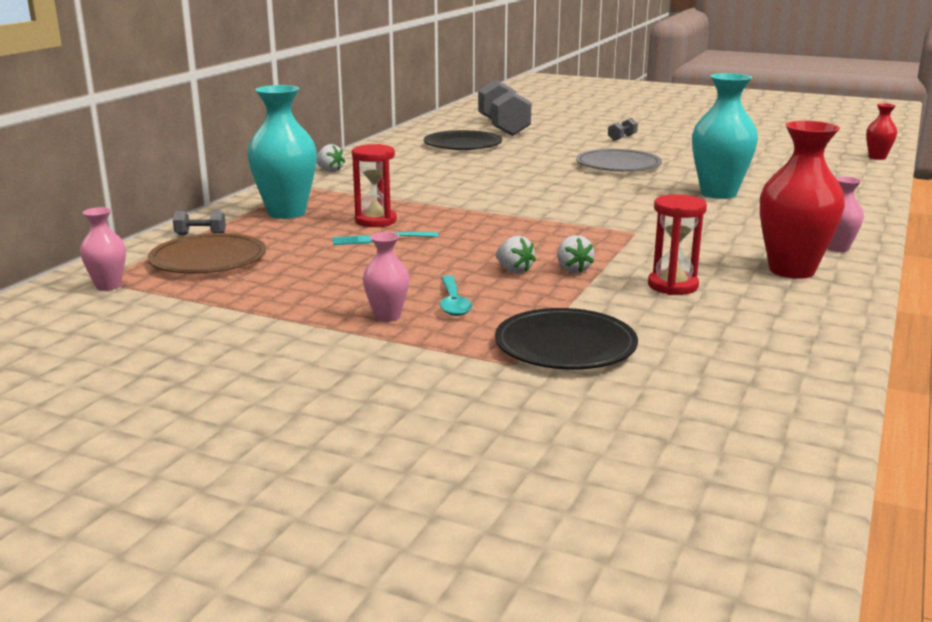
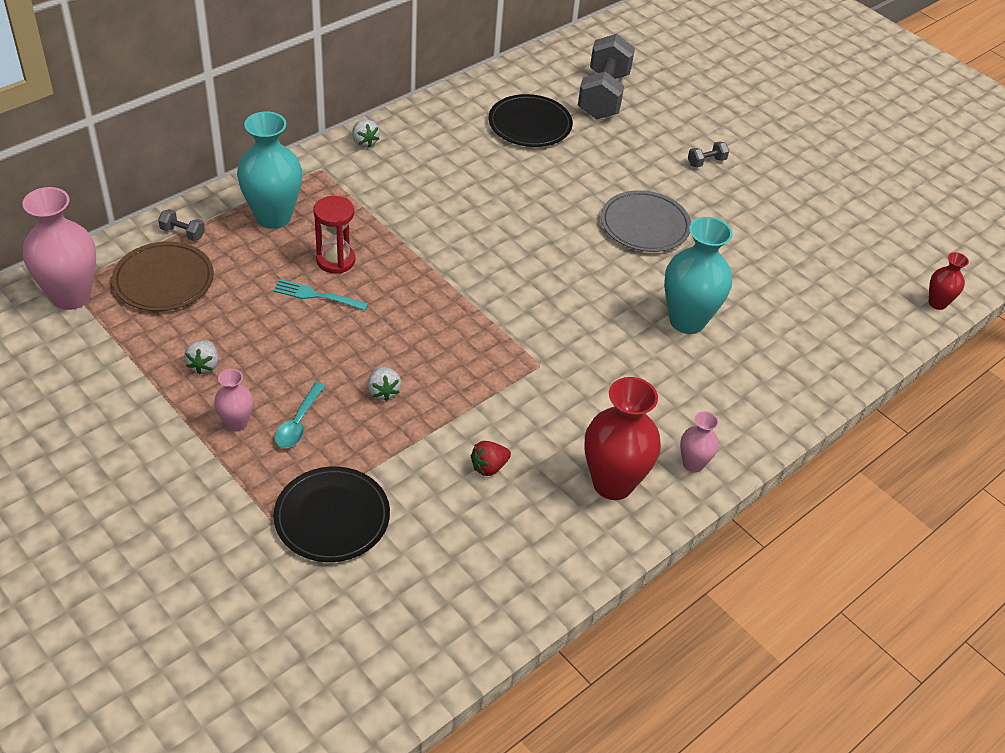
camera: 20 degrees right, 25 degrees up
pink vase [80,207,126,291] -> pink vase [23,187,96,310], size x1.93
white strawberry [557,235,594,273] -> white strawberry moved to [184,340,219,374]
red hourglass [648,194,707,295] -> red strawberry [471,441,511,476]

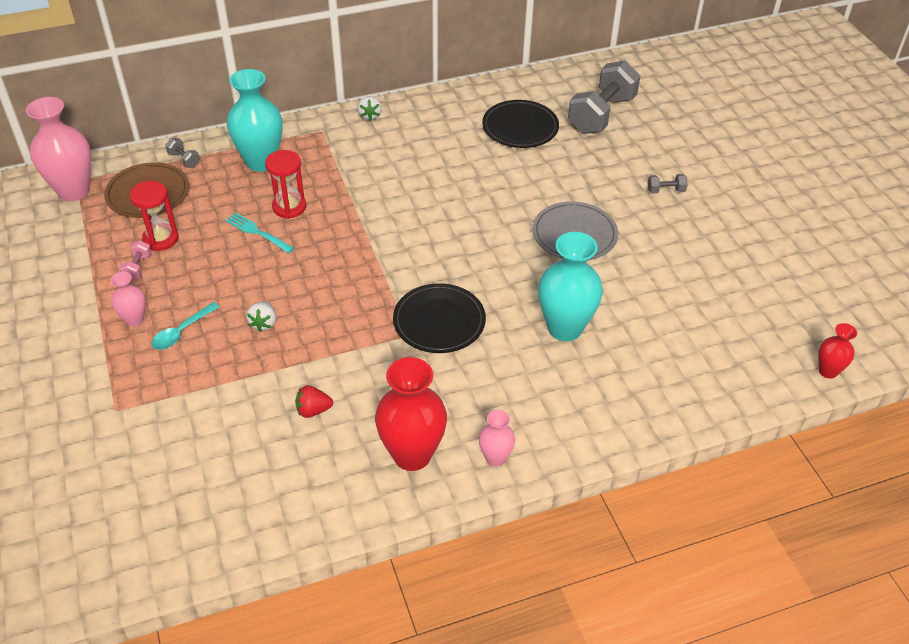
camera: 25 degrees right, 0 degrees up
white strawberry [184,340,219,374] -> pink dumbbell [120,240,152,281]
black plate [274,467,390,562] -> black plate moved to [393,283,486,353]
none -> red hourglass [130,181,178,251]

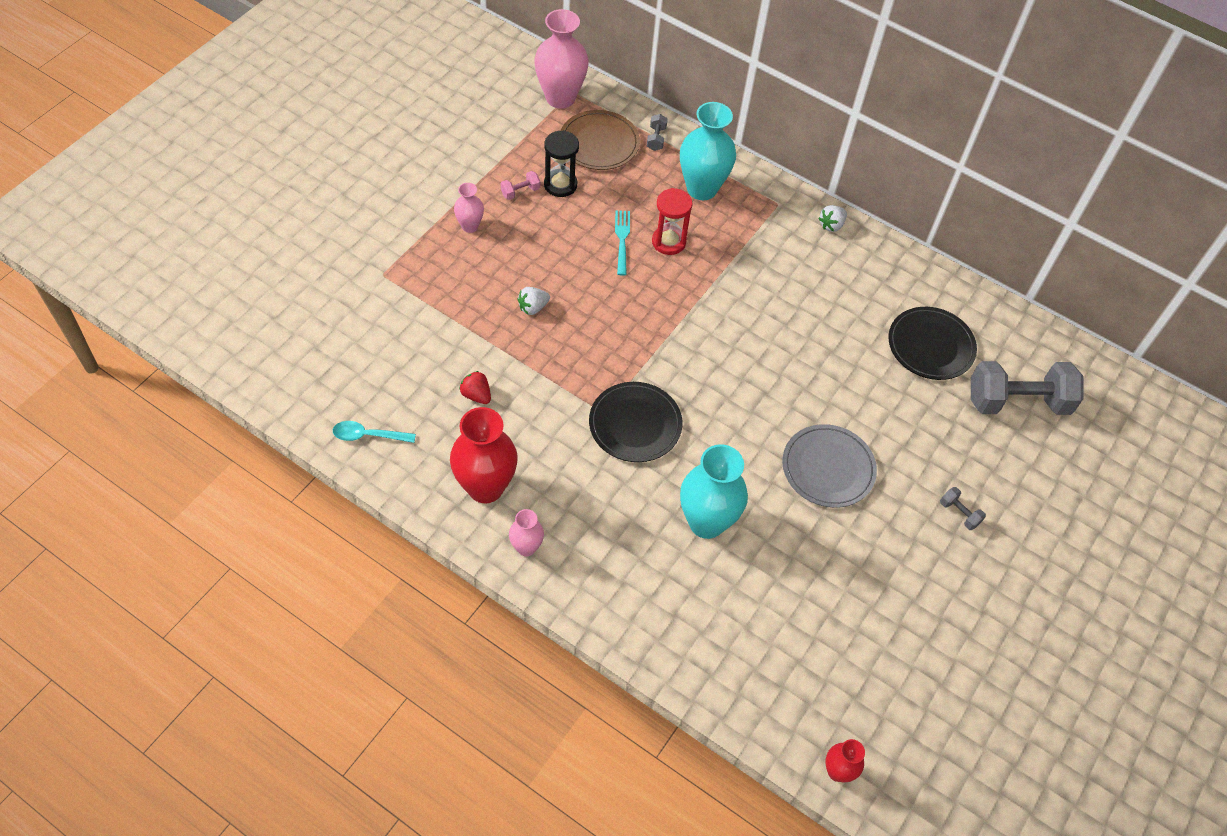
camera: 50 degrees right, 10 degrees up
red hourglass [130,181,178,251] -> black hourglass [544,130,579,197]
turquoise spoon [151,302,219,350] -> turquoise spoon moved to [333,421,416,443]

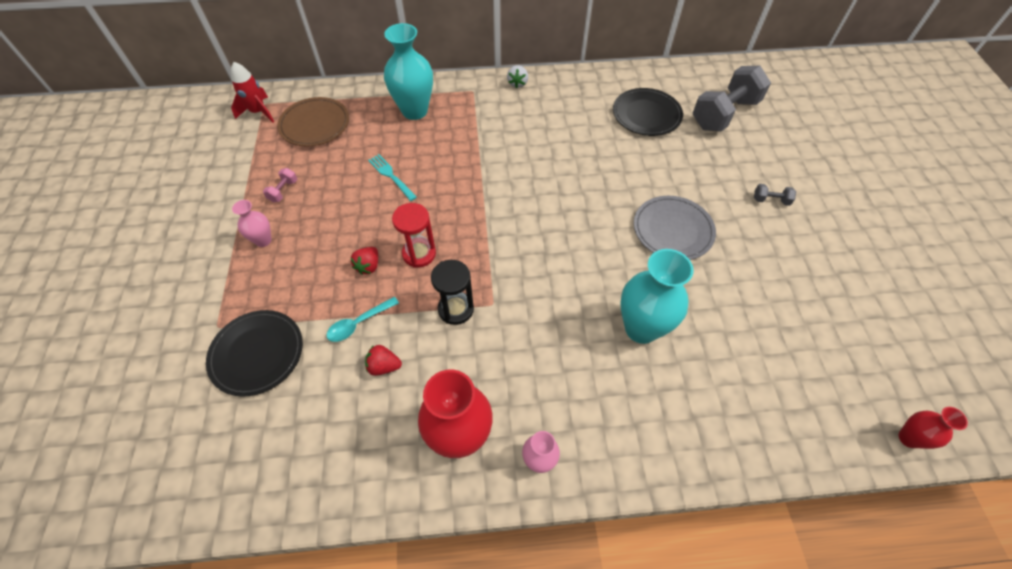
camera: 35 degrees left, 0 degrees up
turquoise spoon [333,421,416,443] -> turquoise spoon moved to [326,297,399,342]
white strawberry [518,287,550,315] -> red strawberry [351,247,378,275]
pink vase [534,9,589,109] -> red rocket [231,62,274,123]
black hourglass [544,130,579,197] -> black hourglass moved to [431,260,474,325]
black plate [589,382,682,462] -> black plate moved to [206,310,303,397]
grey dumbbell [647,114,668,151] -> none
red hourglass [652,188,692,255] -> red hourglass moved to [392,203,436,268]

